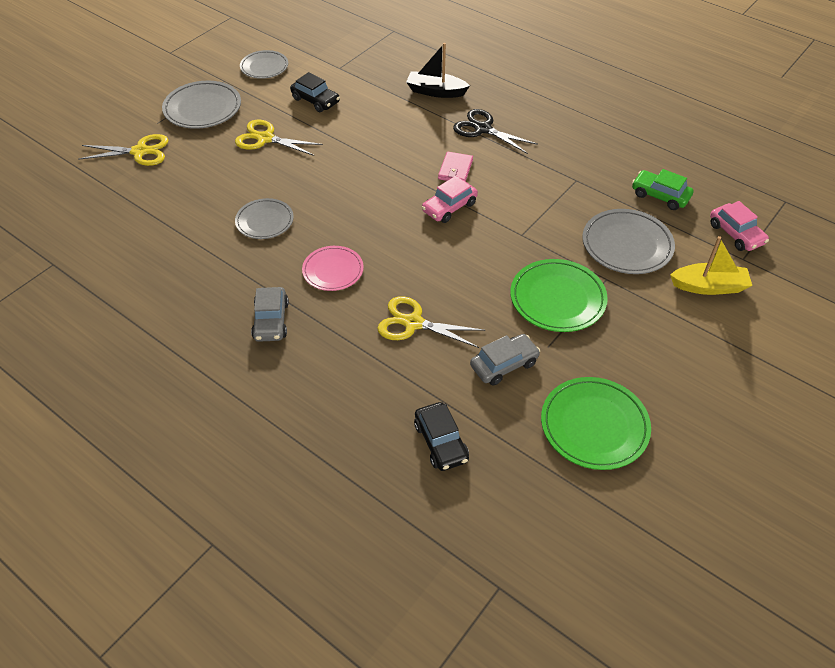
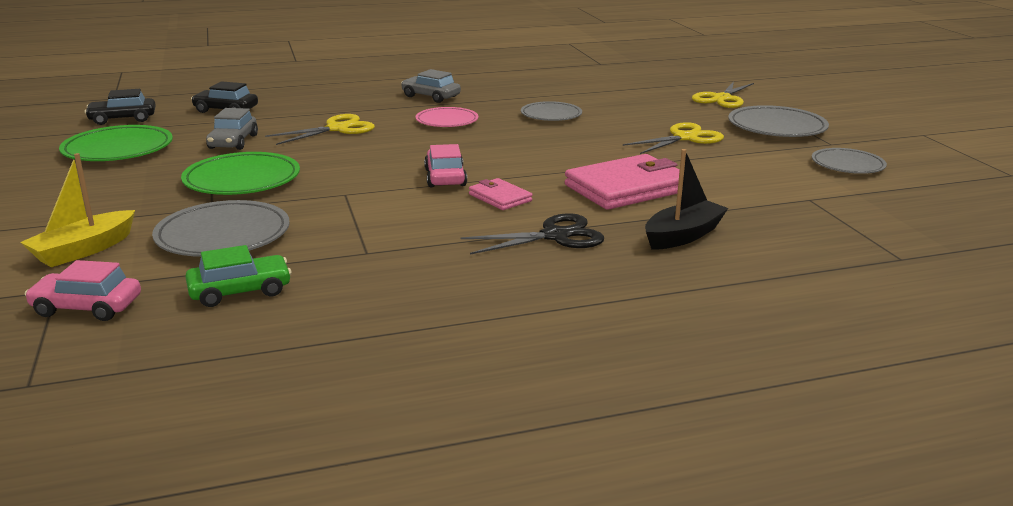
camera: 125 degrees right, 25 degrees down
black car [290,72,340,112] -> black car moved to [84,89,156,125]
none -> pink wallet [565,154,680,210]

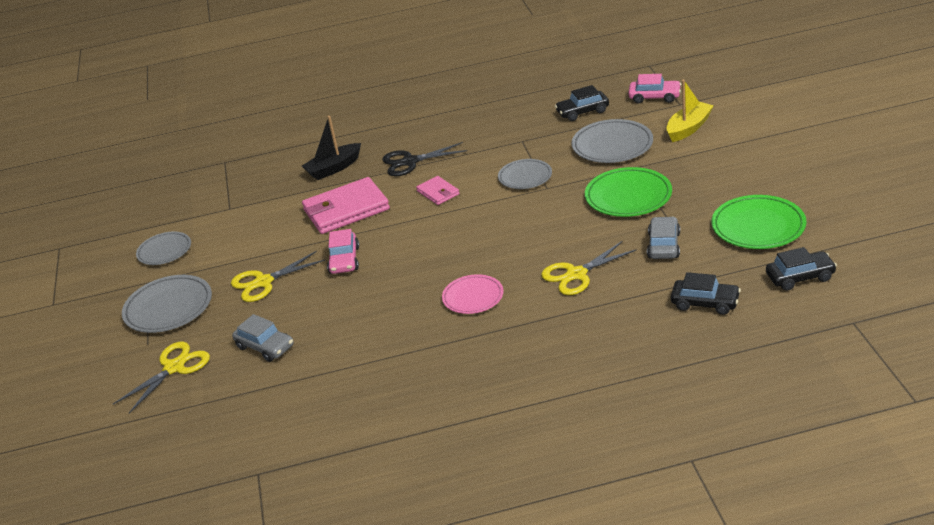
camera: 170 degrees left, 10 degrees up
green car [185,245,292,307] -> black car [555,85,609,121]
grey car [401,69,461,103] -> grey car moved to [232,314,294,362]
pink car [424,144,467,187] -> pink car moved to [327,229,359,274]
grey plate [521,101,582,121] -> grey plate moved to [498,159,552,189]

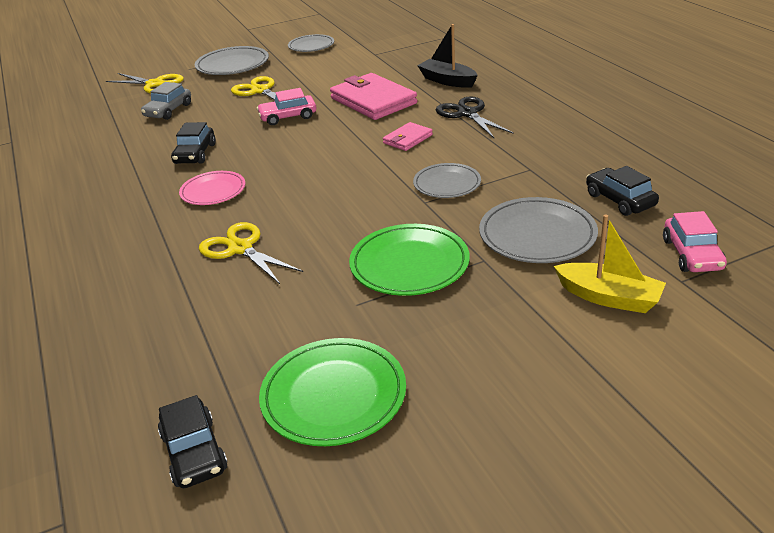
camera: 75 degrees right, 0 degrees up
grey car [647,217,680,259] -> none
black car [671,272,741,315] -> black car moved to [171,122,216,164]

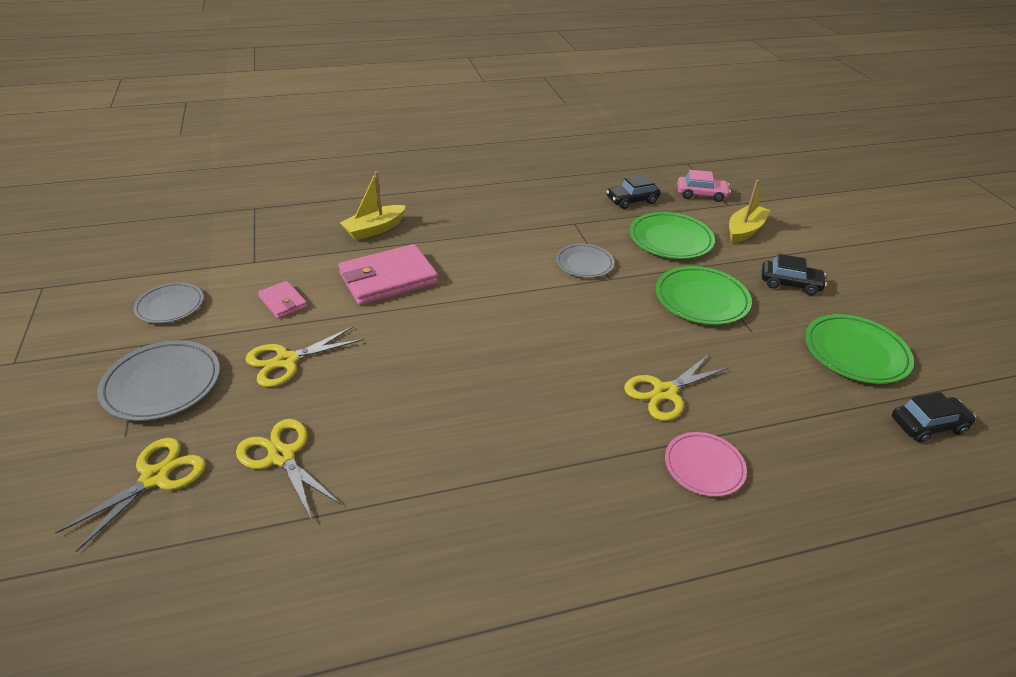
camera: 85 degrees left, 5 degrees up
grey car [141,82,191,120] -> yellow scissors [236,419,342,520]
black car [171,122,216,164] -> black car moved to [762,254,827,295]
pink plate [179,171,245,205] -> pink plate moved to [665,432,747,497]
pink car [257,88,317,125] -> none
pink wallet [383,122,433,151] -> pink wallet moved to [258,281,307,319]
black boat [417,24,478,88] -> yellow boat [340,171,406,241]
black scissors [436,96,513,138] -> none
grey plate [479,197,598,263] -> green plate [630,212,715,259]

